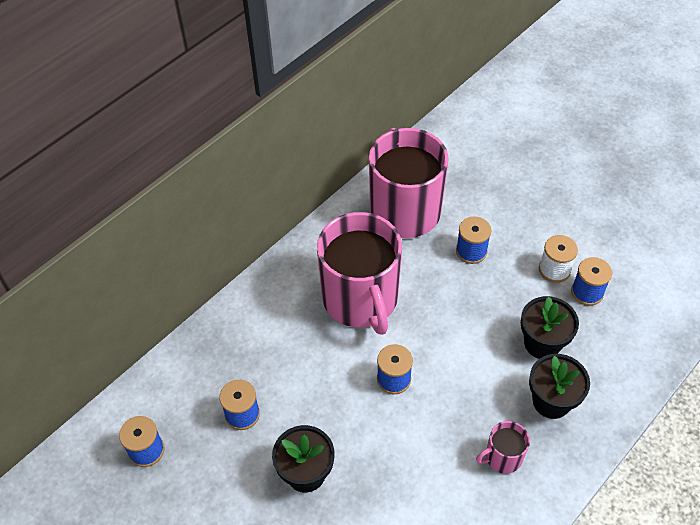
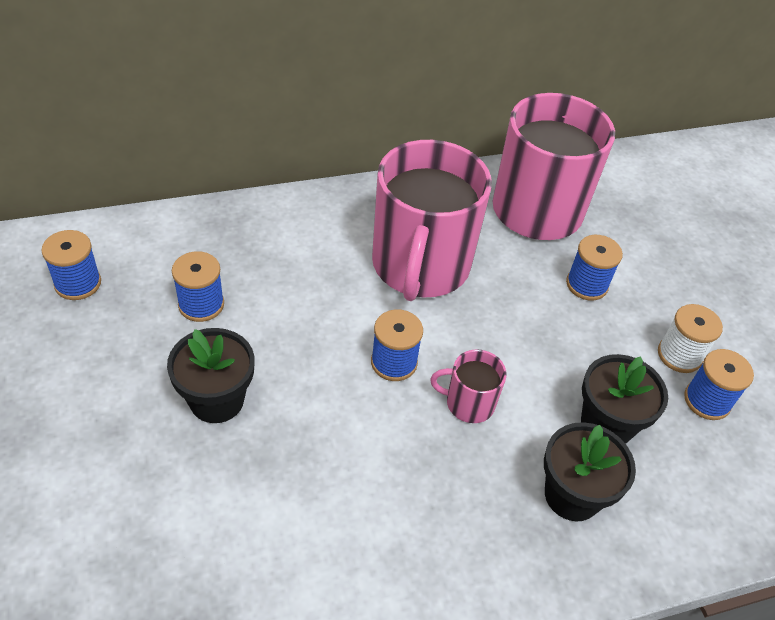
camera: 25 degrees right, 5 degrees down
pink mug [476,421,530,474] -> pink mug moved to [430,349,507,423]

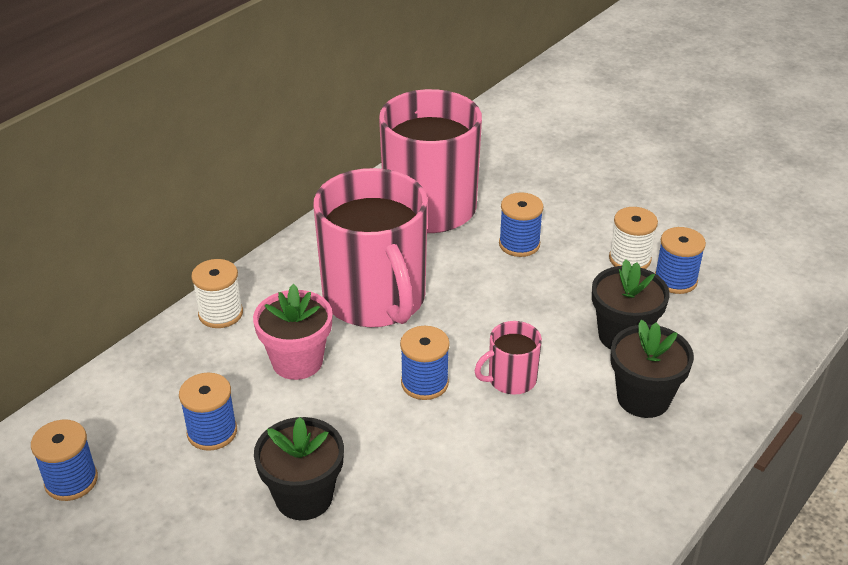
camera: 30 degrees left, 10 degrees down
none -> white spool [191,259,243,328]
none -> pink flower pot [253,284,332,380]

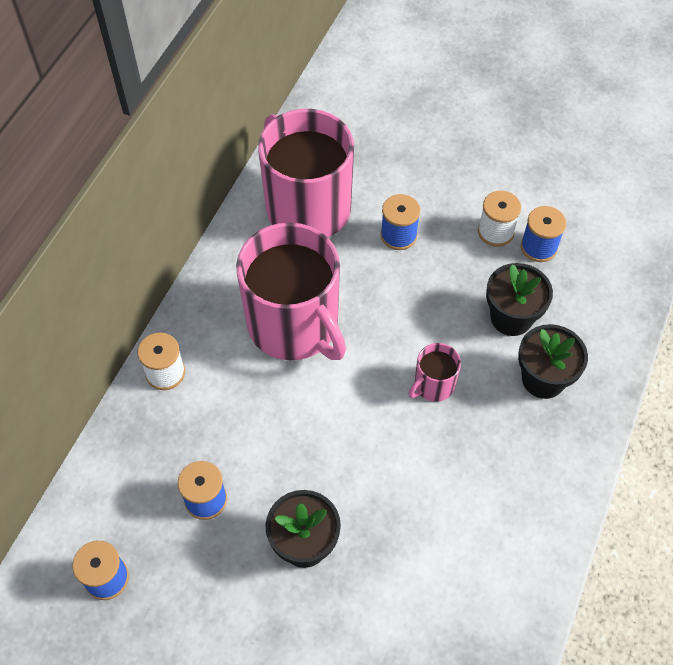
camera: 15 degrees left, 20 degrees up
pink flower pot [253,284,332,380] -> none
blue spool [400,326,450,400] -> none

